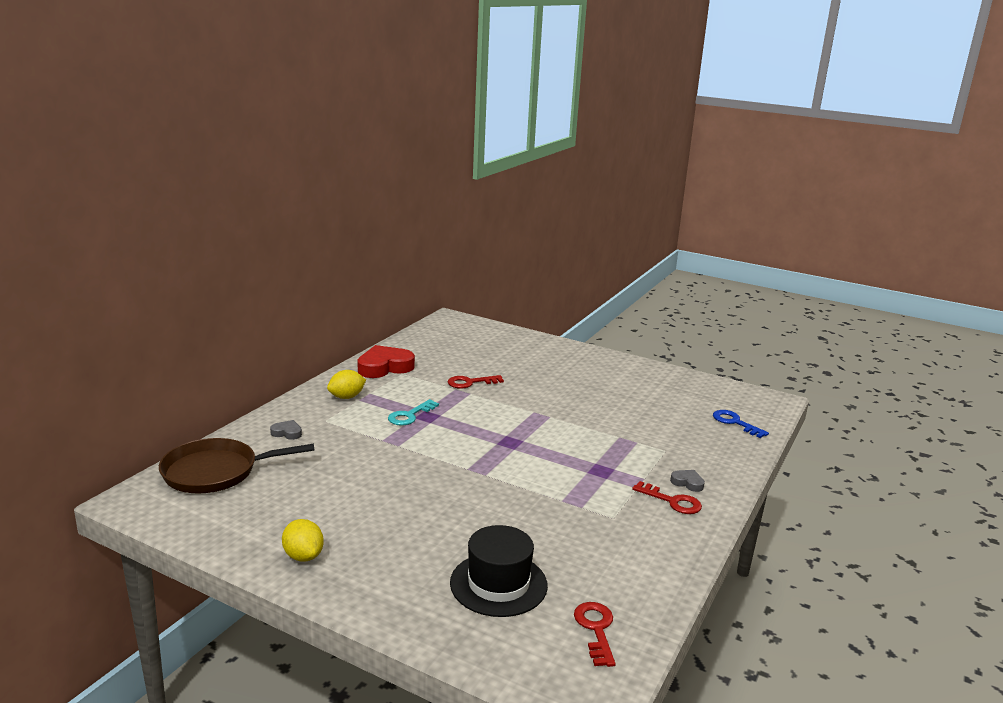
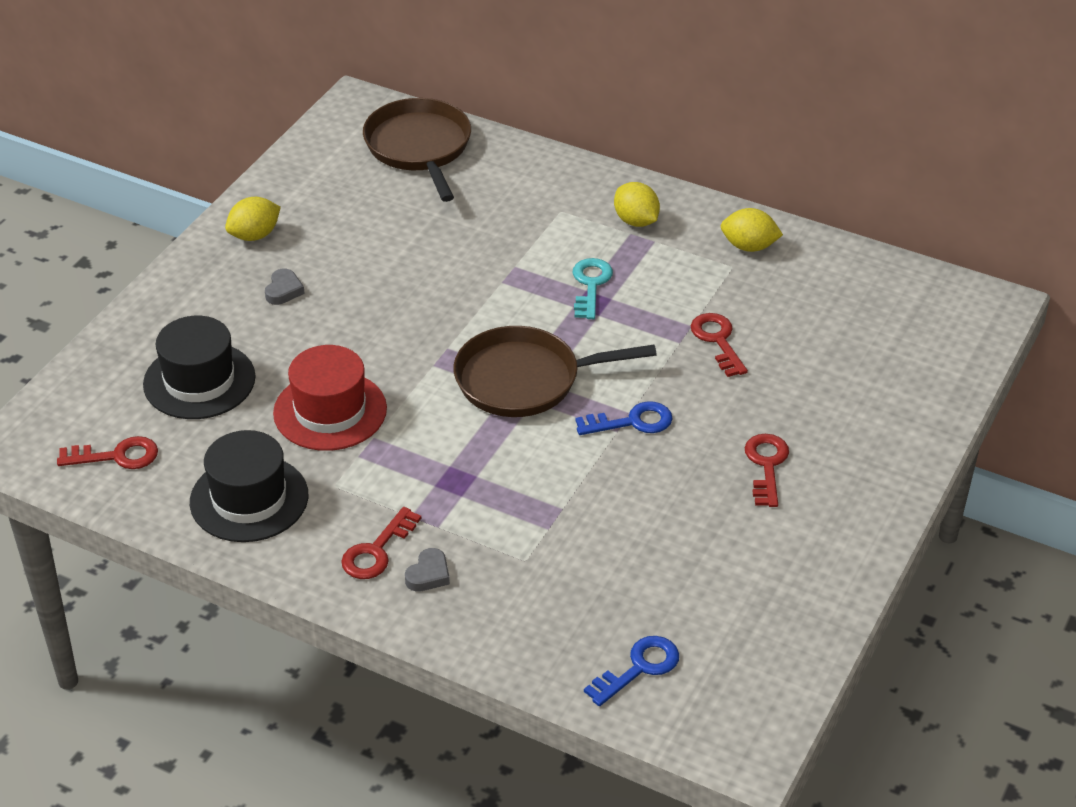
camera: 90 degrees right, 20 degrees up
grey heart [270,420,302,440] -> grey heart moved to [265,268,305,305]
red heart [357,345,415,378] -> yellow lemon [720,208,783,252]
turquoise key [388,399,439,426] -> turquoise key turned 60 degrees clockwise [572,258,613,319]
none -> black hat [190,430,308,542]
none -> red hat [273,345,387,451]
none -> brown pan [454,326,657,417]
none -> blue key [575,401,673,435]
none -> red key [745,434,789,507]

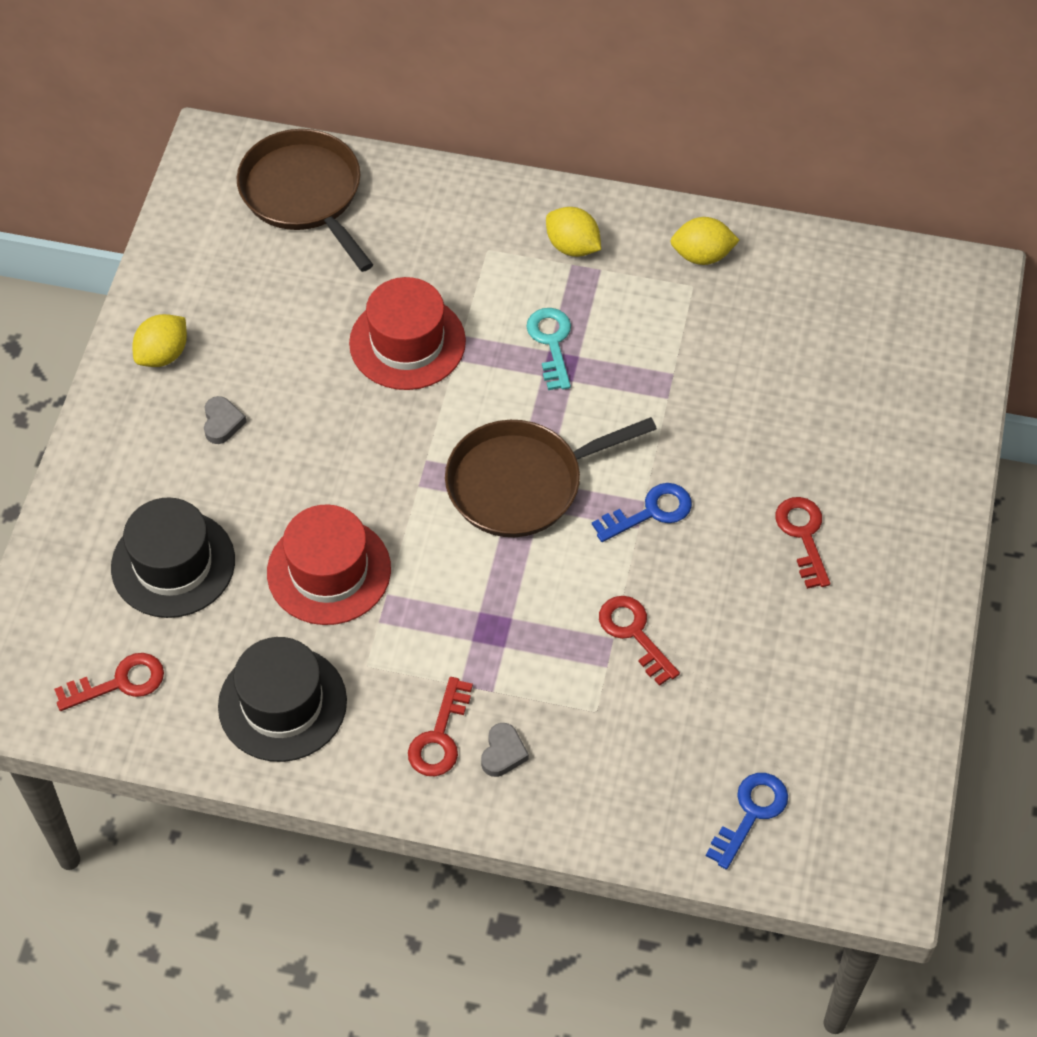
camera: 15 degrees left, 15 degrees up
red key [691,313,748,377] -> red key moved to [599,596,680,686]
none -> red hat [349,277,466,390]

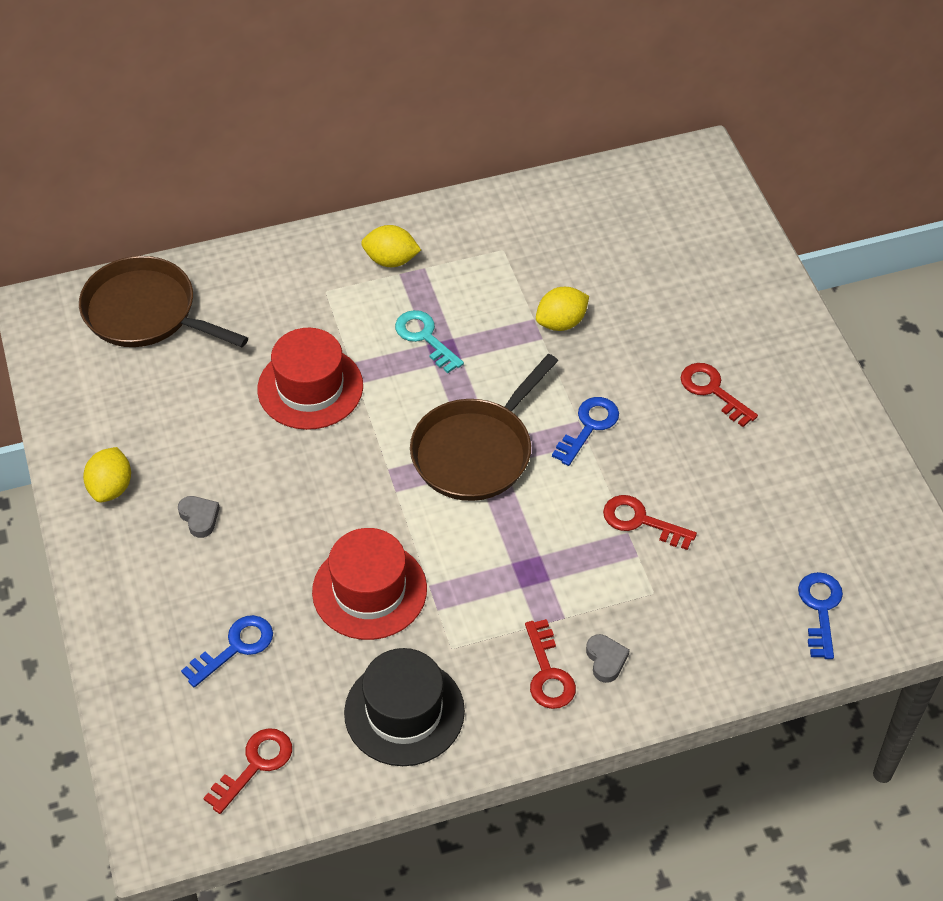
camera: 30 degrees left, 5 degrees down
black hat [111,497,235,618] -> blue key [181,615,273,687]
yellow lemon [670,217,740,265] -> yellow lemon moved to [536,287,589,331]

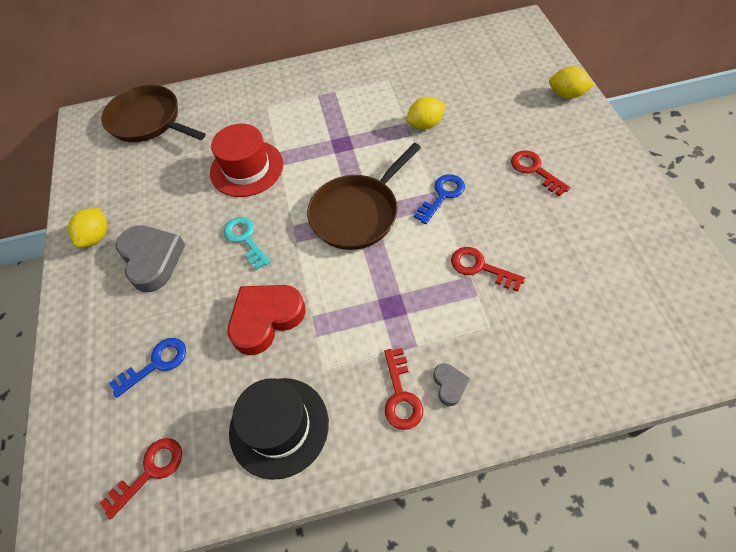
camera: 10 degrees right, 5 degrees up
grey heart [178,496,220,538] -> grey heart [116,225,185,292], size x2.13
red hat [312,528,427,640] -> red heart [228,285,306,355]
yellow lemon [361,225,421,267] -> yellow lemon moved to [549,66,594,99]
turquoise key [395,310,464,373] -> turquoise key moved to [224,217,271,270]
blue key [798,572,843,659] -> none

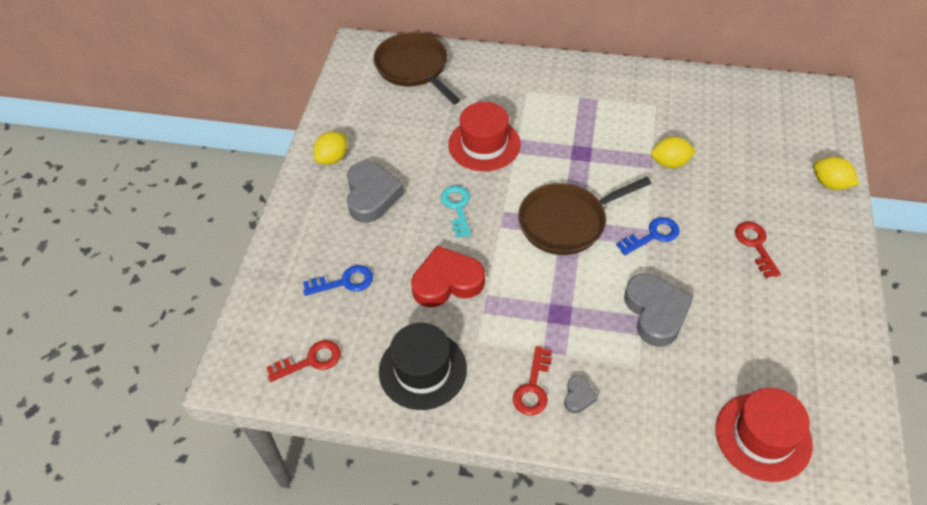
camera: 20 degrees right, 5 degrees down
red key [451,247,525,292] -> grey heart [624,274,694,347]
none -> red hat [715,388,813,482]

